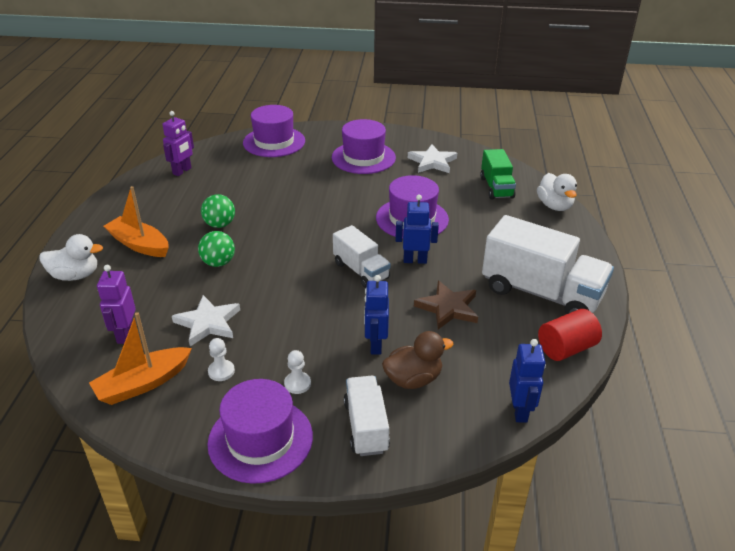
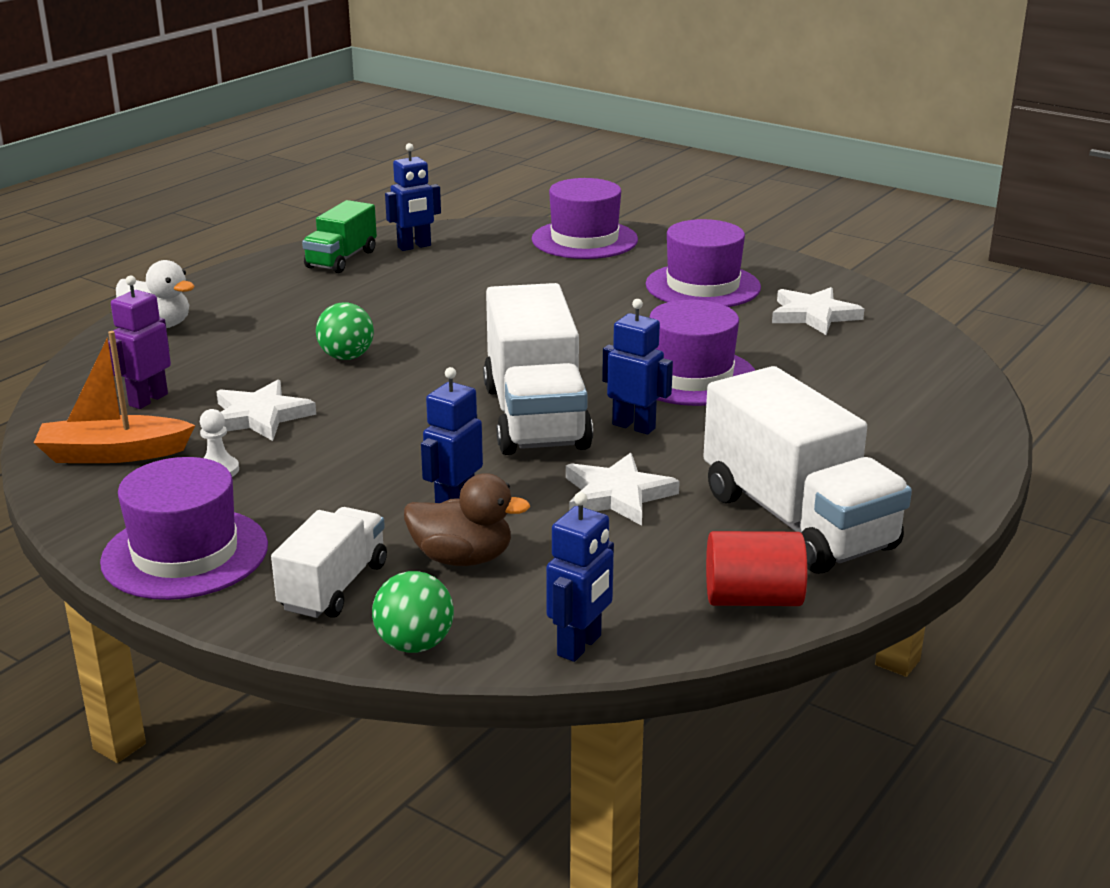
camera: 30 degrees right, 10 degrees down
orange boat [104,186,169,257] -> none
purple robot [162,111,194,176] -> blue robot [385,143,441,251]
green ball [201,194,235,228] -> green ball moved to [372,571,454,653]
white pawn [284,350,311,394] -> none
white truck [333,225,391,288] -> white truck [483,283,593,455], size x1.77
brown star [414,281,478,329] -> white star [566,453,680,526]
green truck [480,149,516,200] -> green truck moved to [302,200,377,273]
white duck [537,173,577,211] -> none

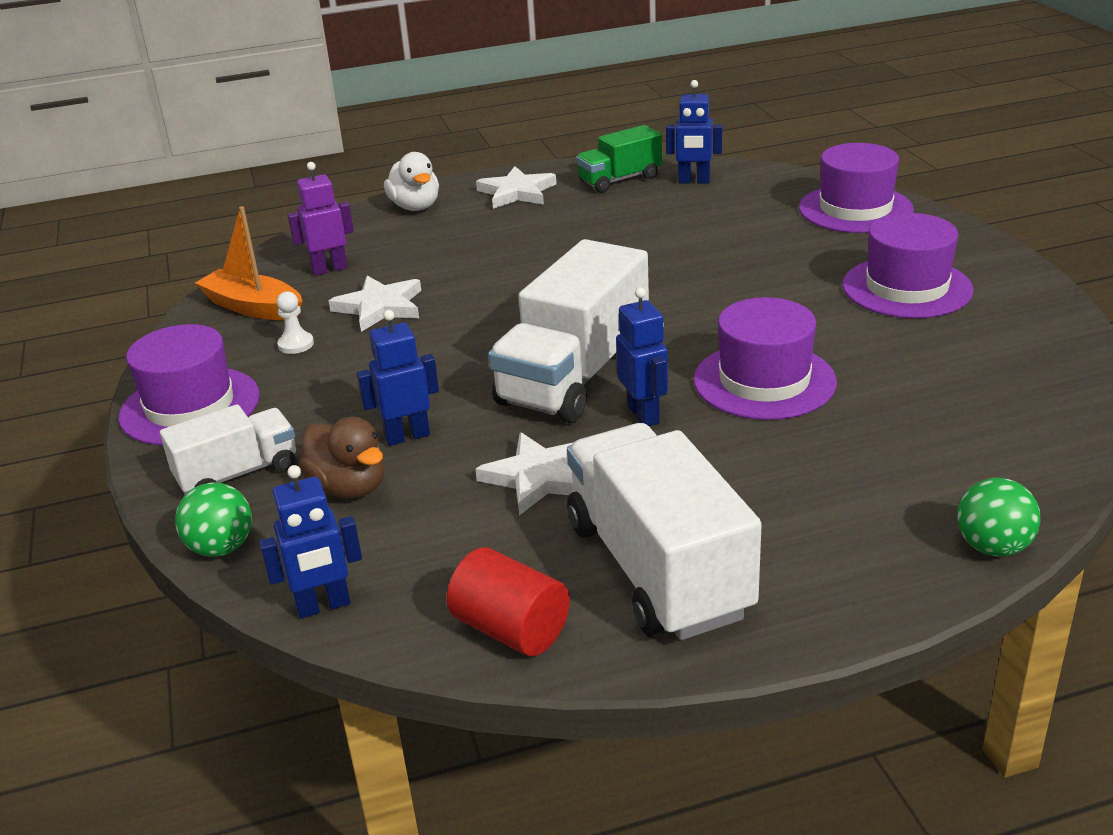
camera: 40 degrees right, 5 degrees up
green ball [316,303,374,360] -> green ball moved to [957,478,1041,557]
white truck [703,366,912,574] -> white truck turned 150 degrees clockwise [567,423,762,640]
white star [772,287,864,335] -> white star moved to [476,166,556,209]

